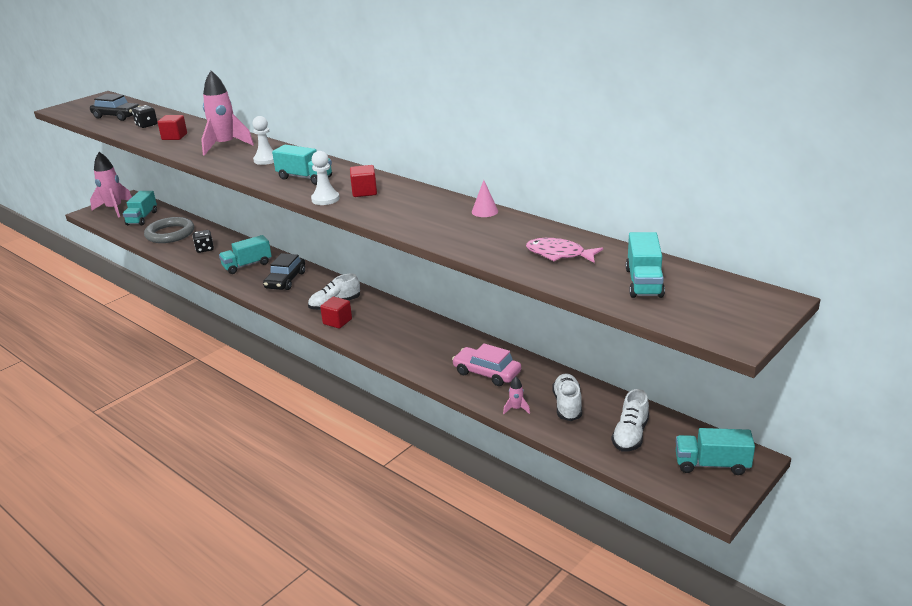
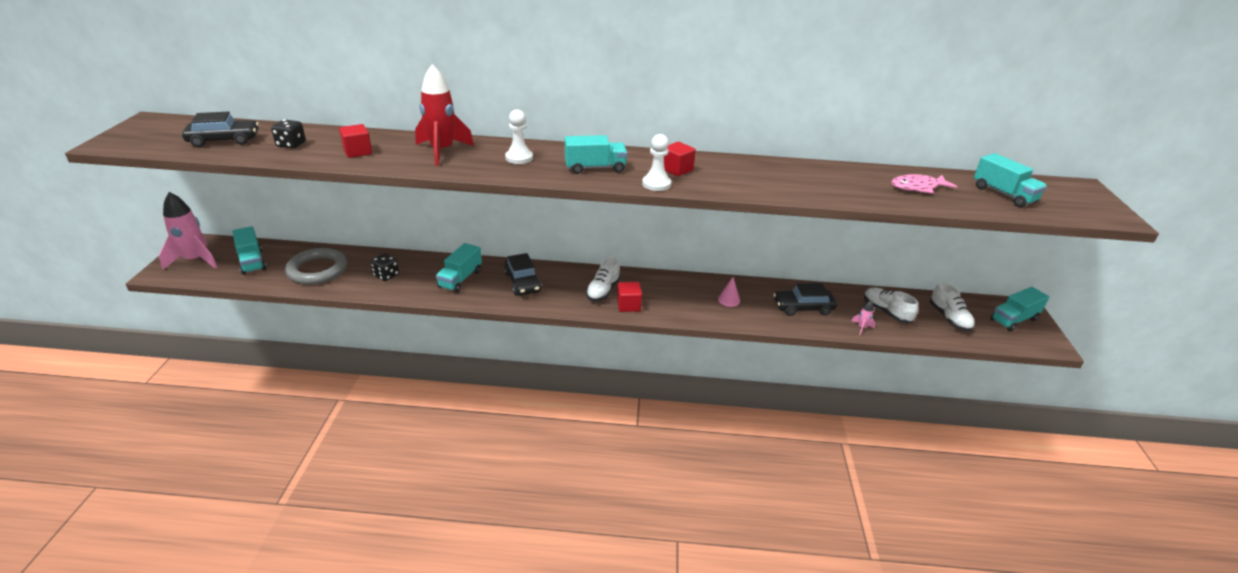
camera: 40 degrees left, 5 degrees up
pink rocket [201,71,254,156] -> red rocket [415,64,474,166]
pink car [452,343,521,386] -> black car [773,283,837,316]
pink cone [472,180,498,217] -> pink cone moved to [718,277,740,307]

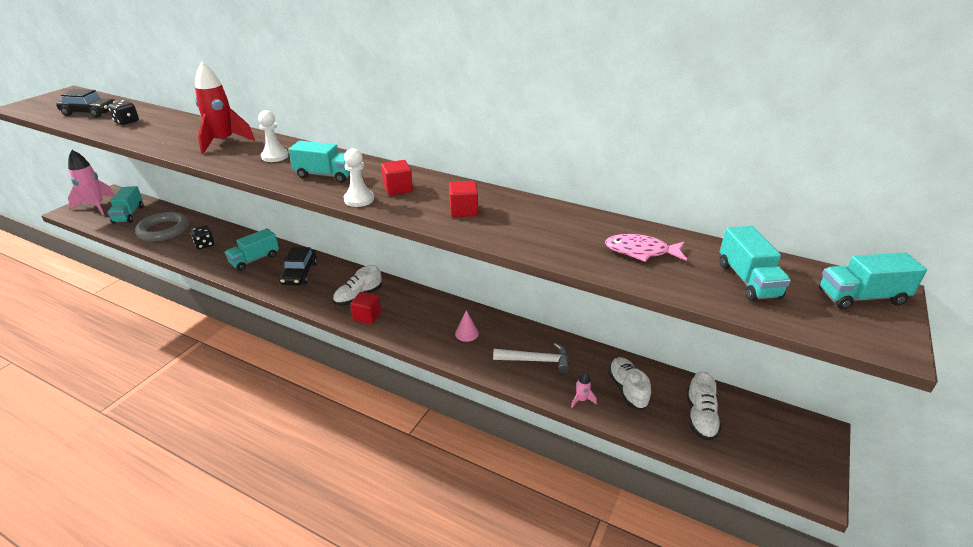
camera: 25 degrees right, 0 degrees up
red cube [339,124,372,158] -> red cube moved to [449,181,478,217]
black car [773,283,837,316] -> white hammer [493,343,569,373]
turquoise truck [990,287,1049,332] -> turquoise truck moved to [819,253,927,309]

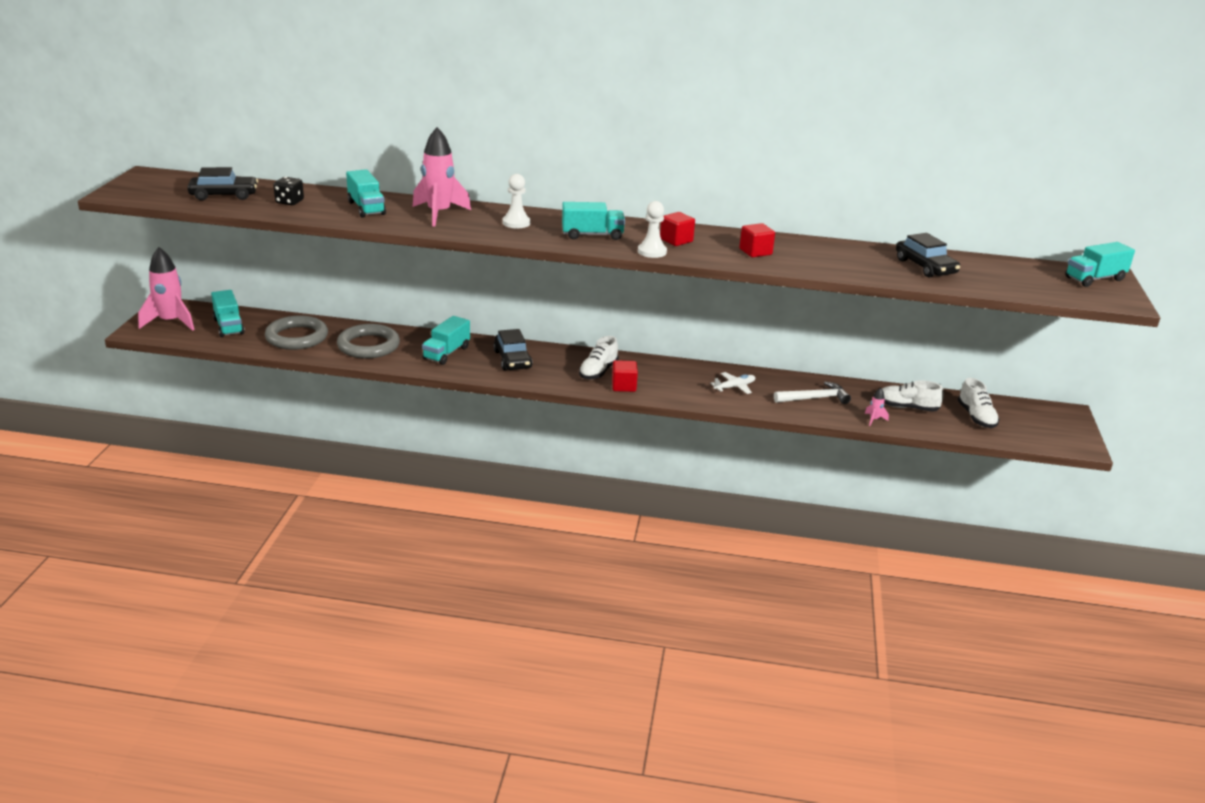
camera: 20 degrees left, 5 degrees down
black dice [191,225,214,249] -> grey ring [337,324,400,359]
red rocket [195,62,255,154] -> pink rocket [413,127,471,227]
pink cone [455,310,479,342] -> white plane [710,372,755,394]
pink fish [605,234,687,262] -> black car [896,233,960,277]
white shoe [608,357,651,410] -> white shoe turned 45 degrees counterclockwise [882,380,944,412]
turquoise truck [720,226,791,301] -> turquoise truck moved to [346,169,386,218]

